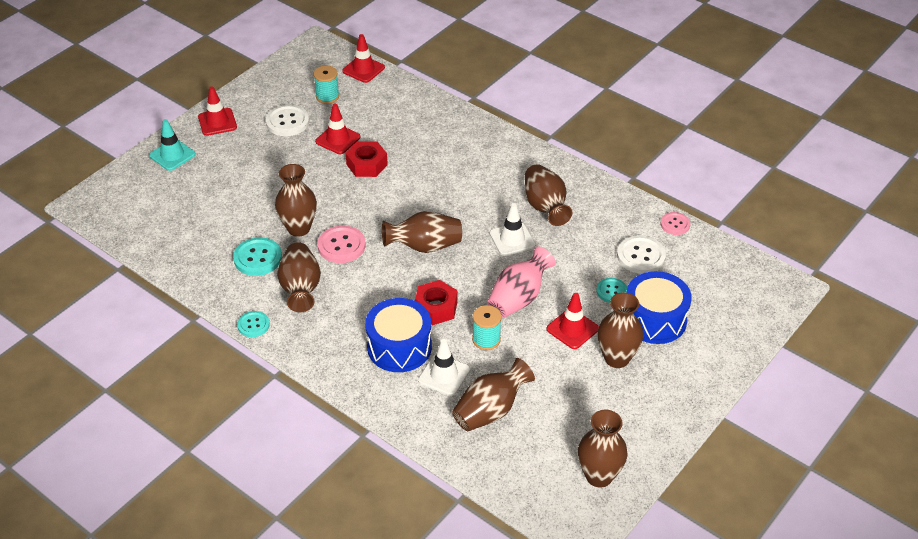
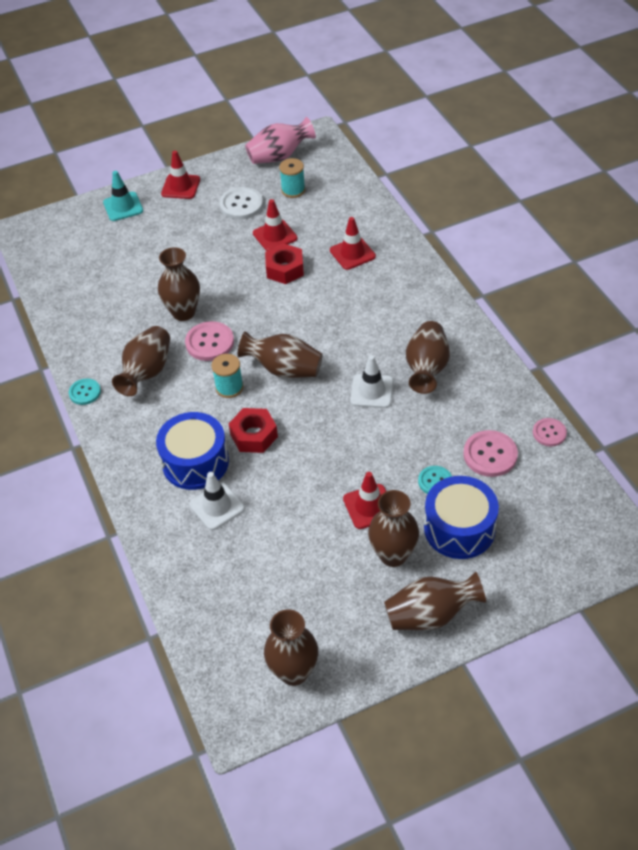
camera: 30 degrees right, 5 degrees up
turquoise button [233,237,282,276] -> none
red traffic cone [342,34,385,83] -> red traffic cone moved to [330,217,376,270]
brown vase [452,358,535,431] -> brown vase moved to [384,572,486,630]
turquoise spool [472,305,501,350] -> turquoise spool moved to [211,354,243,398]
pink vase [487,246,556,318] -> pink vase moved to [245,117,316,164]
white button [617,236,666,274] -> pink button [463,430,518,477]

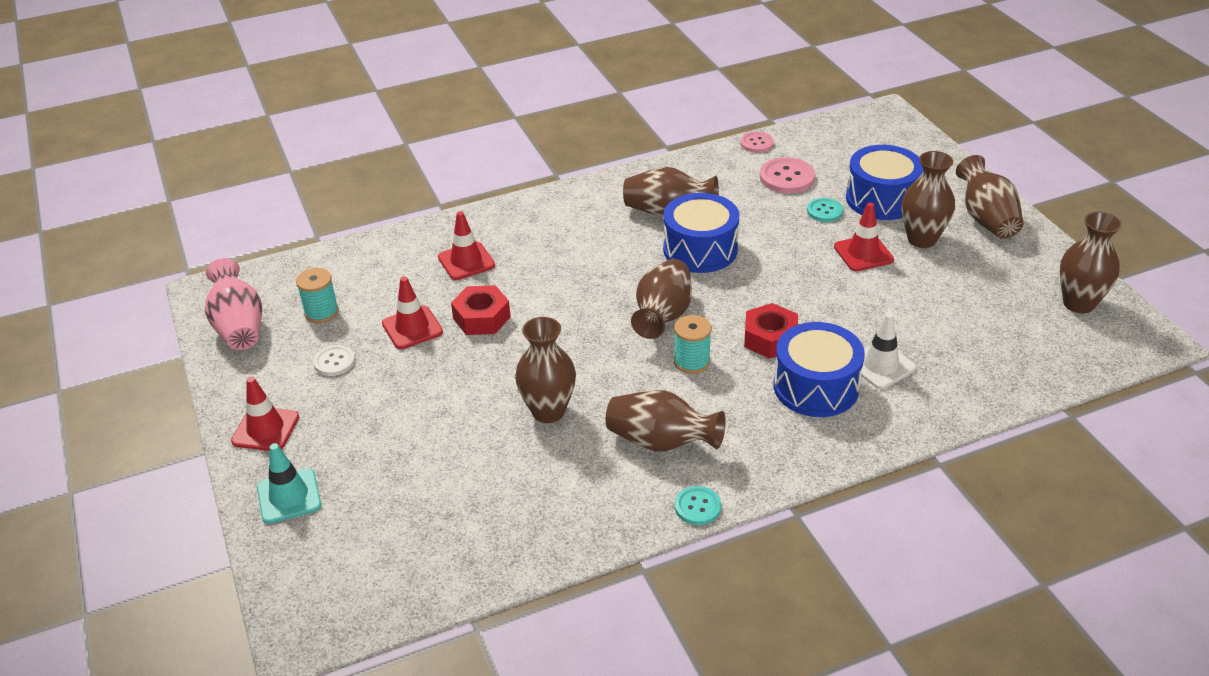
camera: 90 degrees left, 10 degrees down
pink button [185,321,234,361] -> none
white button [219,187,263,220] -> white button [313,345,355,376], size x0.63
white traffic cone [350,355,393,408] -> blue drum [663,193,740,273]

